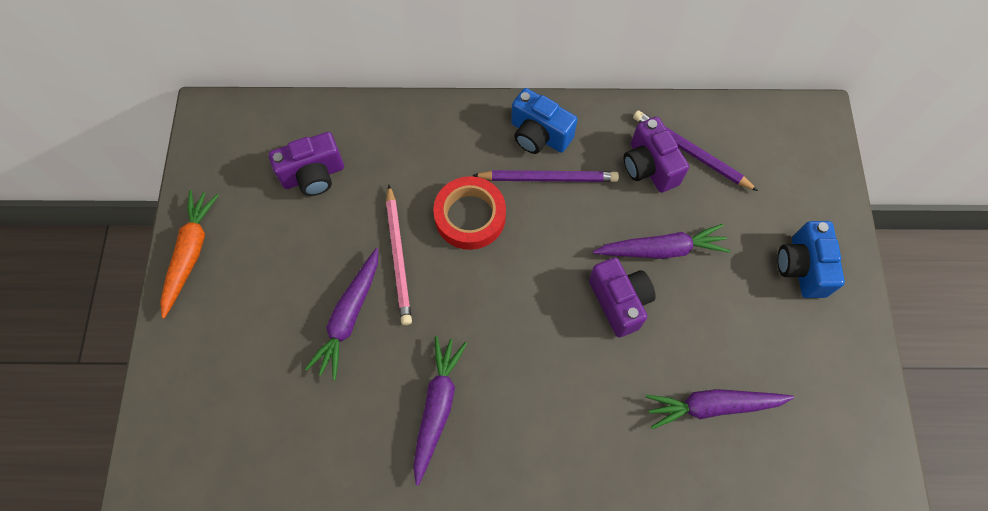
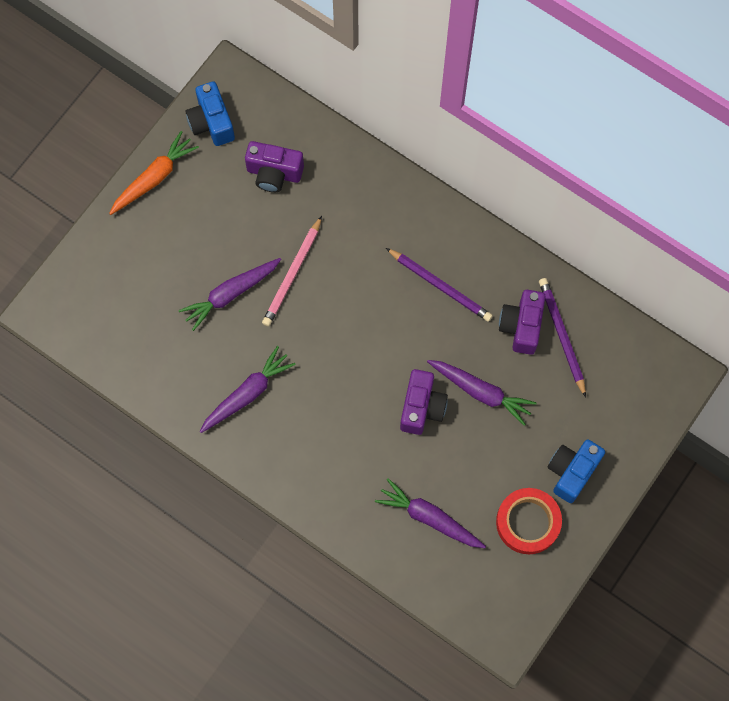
camera: 35 degrees right, 5 degrees up
red tape [433,176,506,250] -> red tape moved to [496,488,562,554]
blue camera [511,88,578,154] -> blue camera moved to [186,81,235,146]

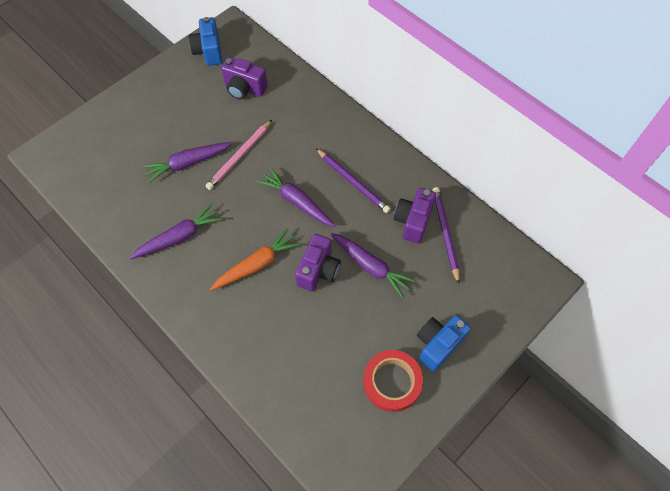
camera: 10 degrees right, 10 degrees down
orange carrot [109,131,199,215] -> orange carrot moved to [210,228,300,291]
purple carrot [375,478,486,548] -> purple carrot moved to [257,168,336,227]

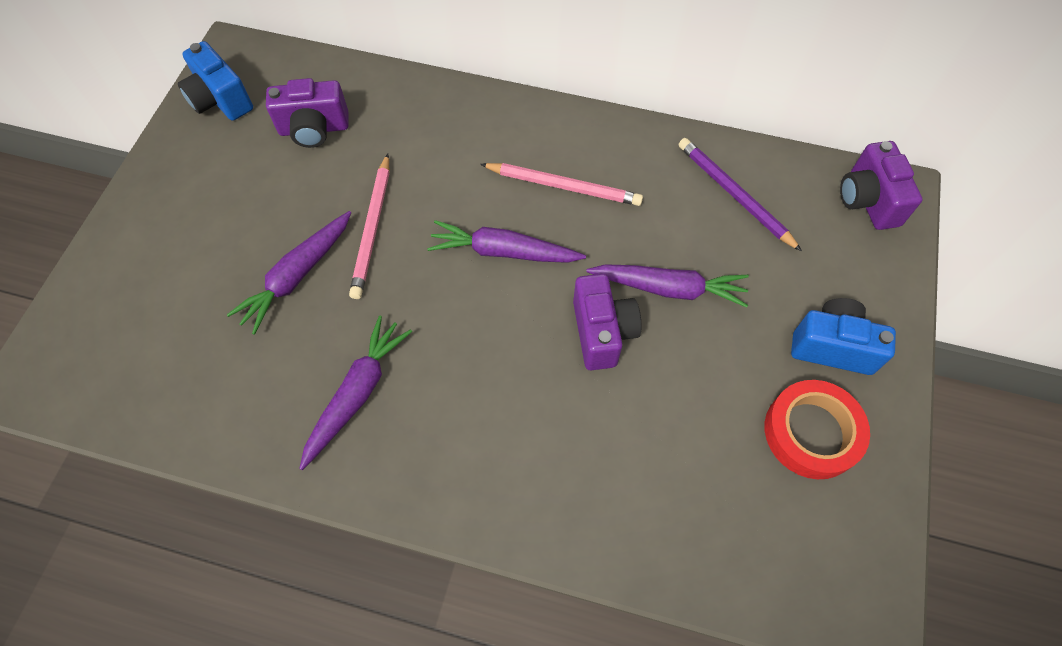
camera: 30 degrees left, 0 degrees up
orange carrot [210,228,300,291] -> none
purple pencil [316,148,391,213] -> pink pencil [480,163,643,206]
purple camera [394,188,436,244] -> purple camera moved to [840,141,923,230]
blue camera [417,315,471,372] -> blue camera turned 90 degrees clockwise [791,298,896,375]

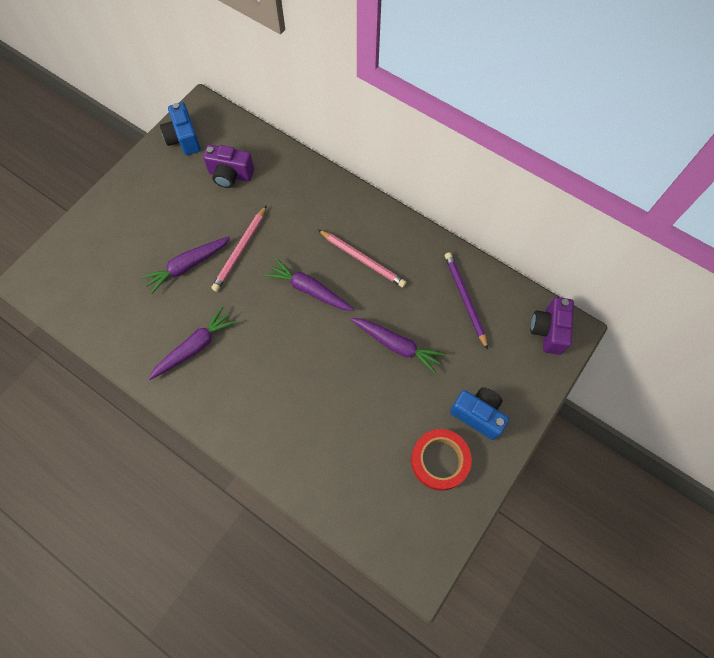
camera: 20 degrees right, 5 degrees up
purple camera [573,274,642,370] -> none

